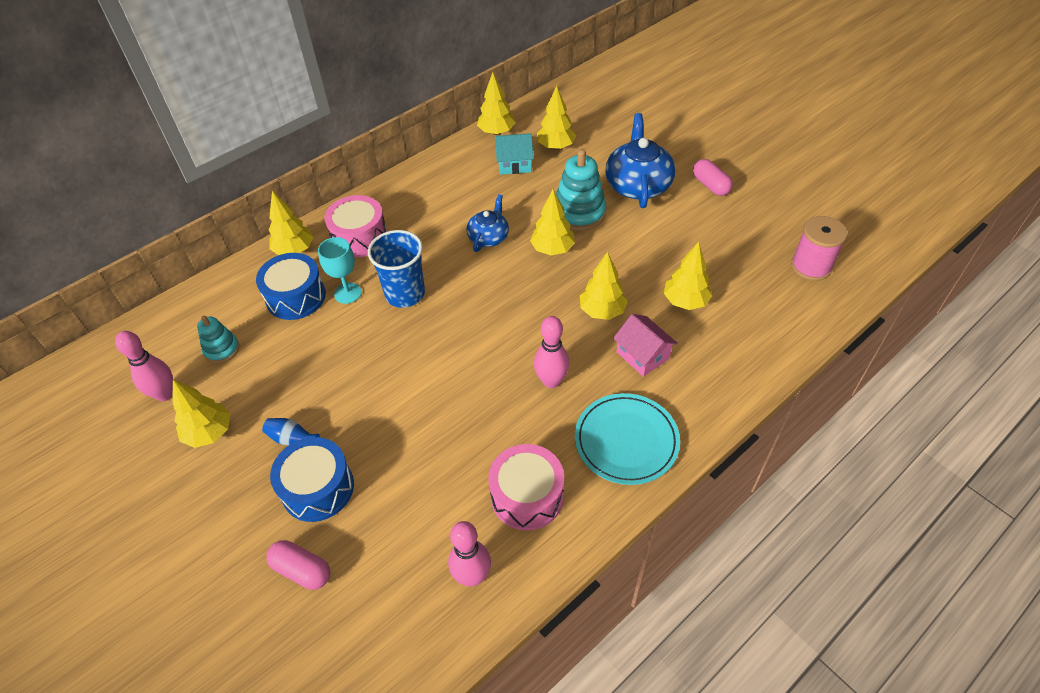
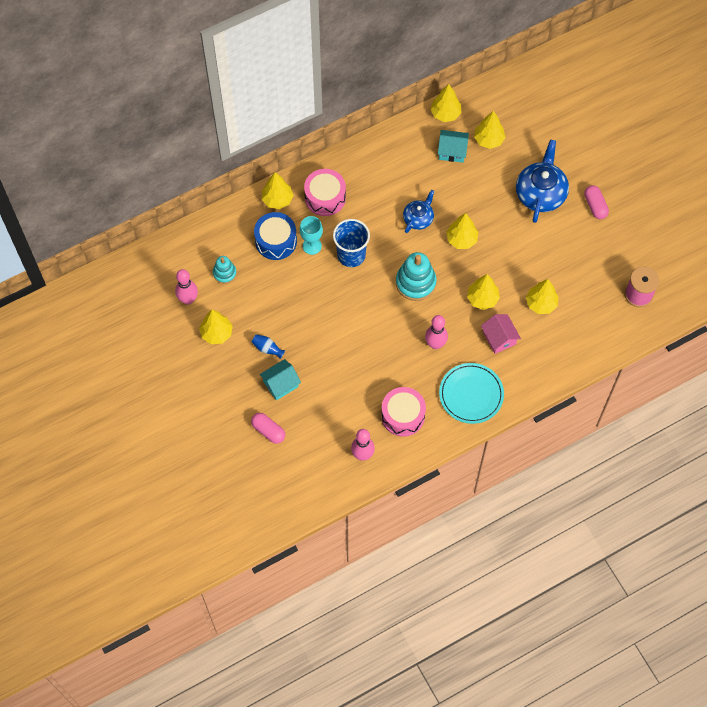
camera: 10 degrees right, 15 degrees up
blue drum [270,437,354,522] -> turquoise house [259,359,301,400]
turquoise stacking toy [556,149,606,231] -> turquoise stacking toy moved to [396,252,437,301]

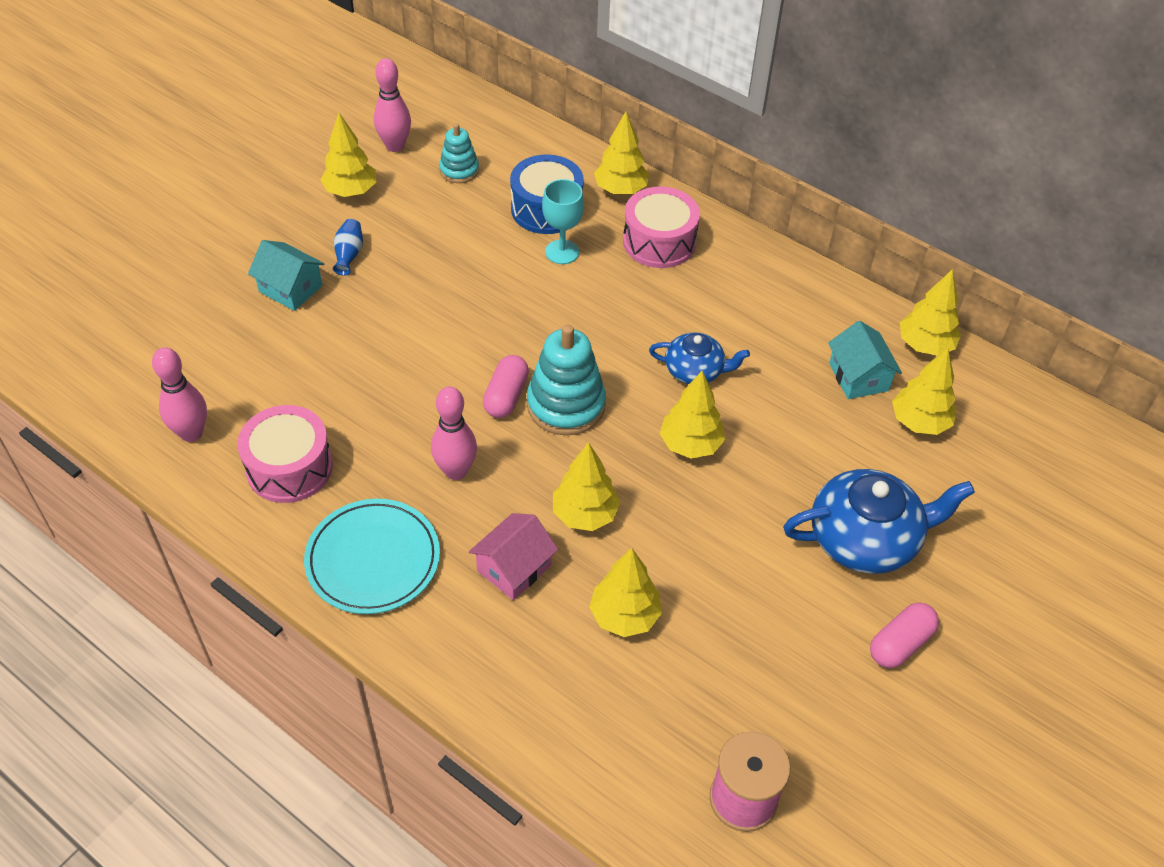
camera: 65 degrees right, 15 degrees down
pink capsule [251,413,285,444] -> pink capsule moved to [483,355,529,418]
blue cup [333,219,370,267] -> none

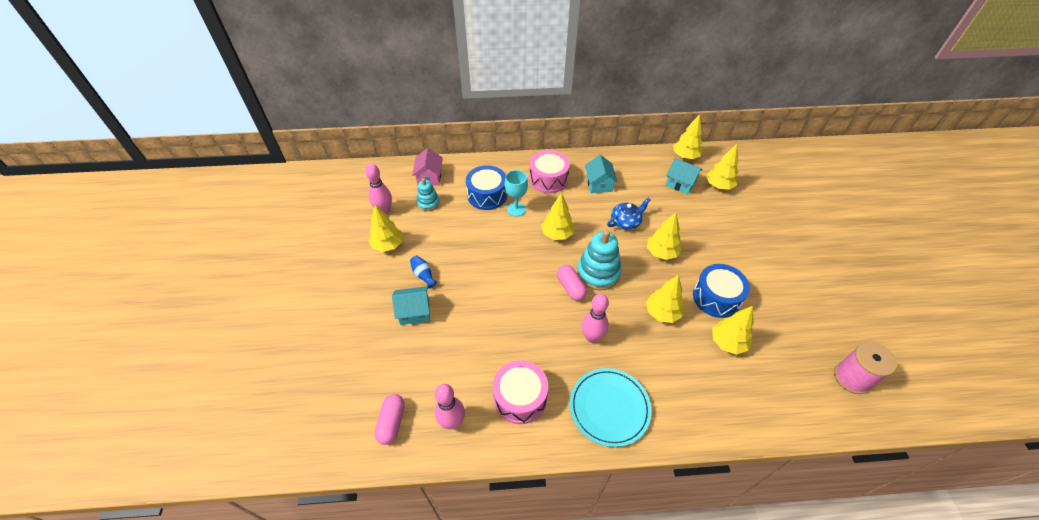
camera: 40 degrees left, 0 degrees up
pink house [469,513,558,600] -> pink house moved to [412,148,443,185]
yellow tree [594,112,649,194] -> yellow tree moved to [541,193,574,240]
blue teapot [783,469,975,574] -> none
pink capsule [870,603,939,668] -> pink capsule moved to [374,394,405,445]
none -> turquoise house [585,155,618,193]
none -> blue drum [693,264,750,318]

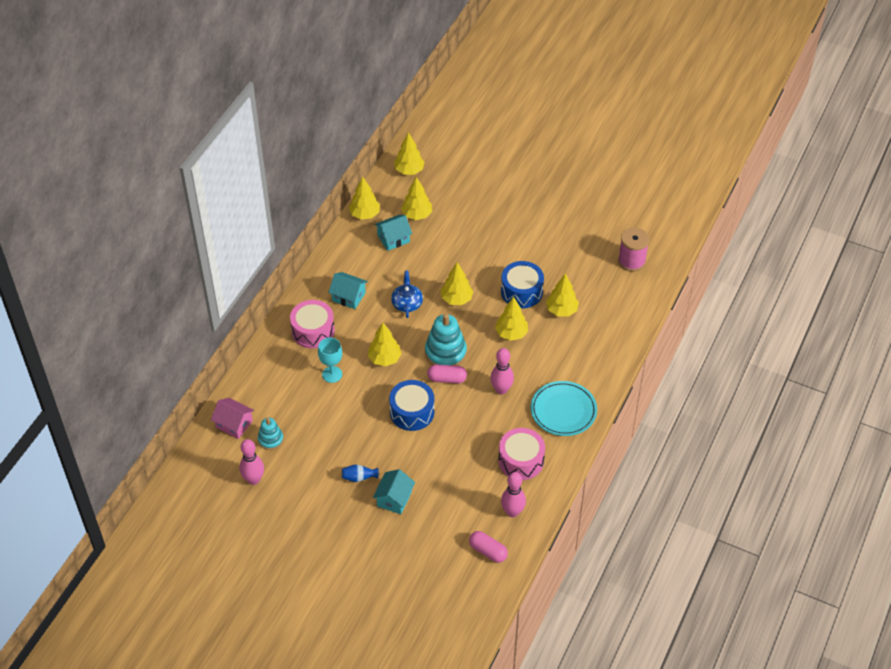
camera: 60 degrees left, 0 degrees up
yellow tree [369,205,403,252] -> yellow tree moved to [394,132,425,175]
blue drum [466,165,507,210] -> blue drum moved to [389,380,435,431]

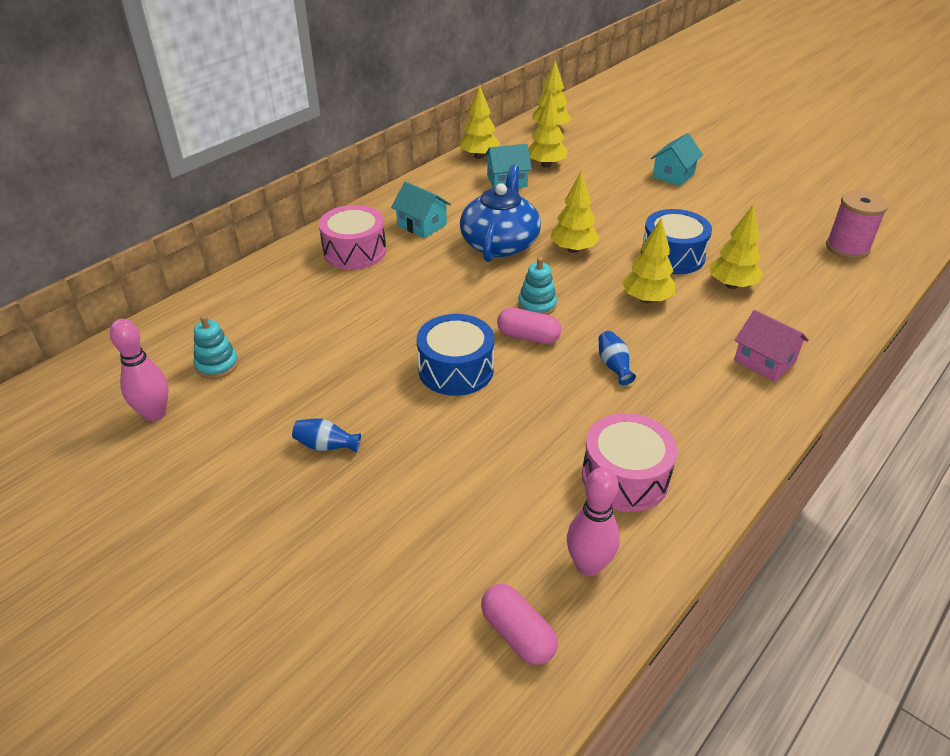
camera: 15 degrees right, 10 degrees down
pink house [211,398,254,439] -> pink house moved to [734,310,809,382]
turquoise goblet [318,338,342,383] -> none
yellow tree [368,323,401,366] -> none
turquoise house [373,469,415,514] -> turquoise house moved to [651,133,703,186]
blue teapot [391,271,423,318] -> blue teapot [460,165,541,262], size x1.71
turquoise stacking toy [425,313,467,366] -> turquoise stacking toy [518,257,557,315], size x0.58
pink bowling pin [490,348,514,394] -> blue vase [598,331,636,385]
turquoise plate [531,381,597,436] -> none

